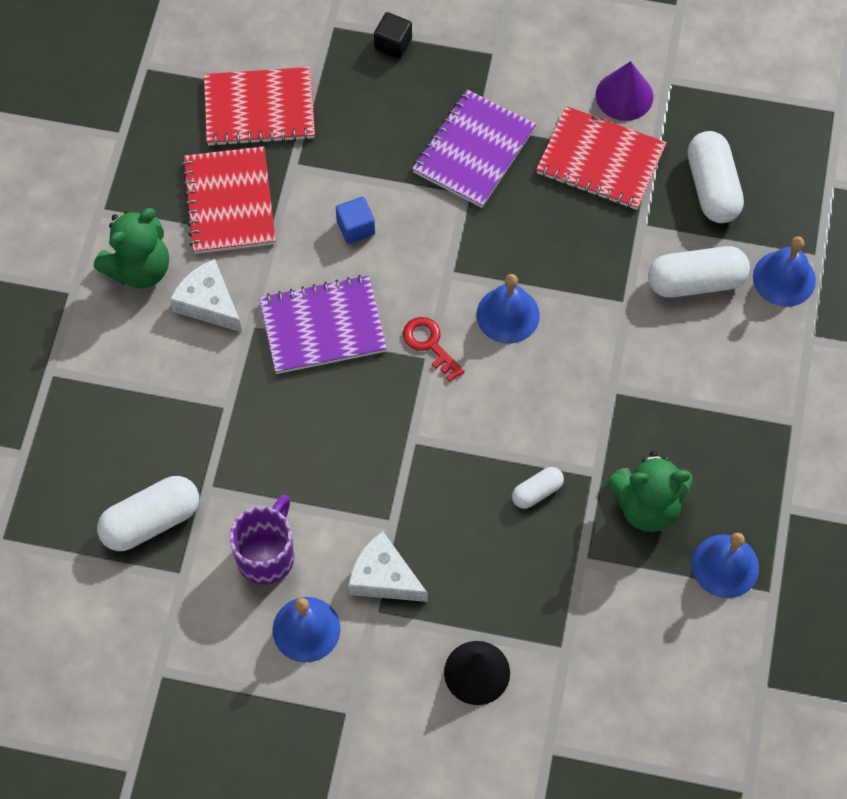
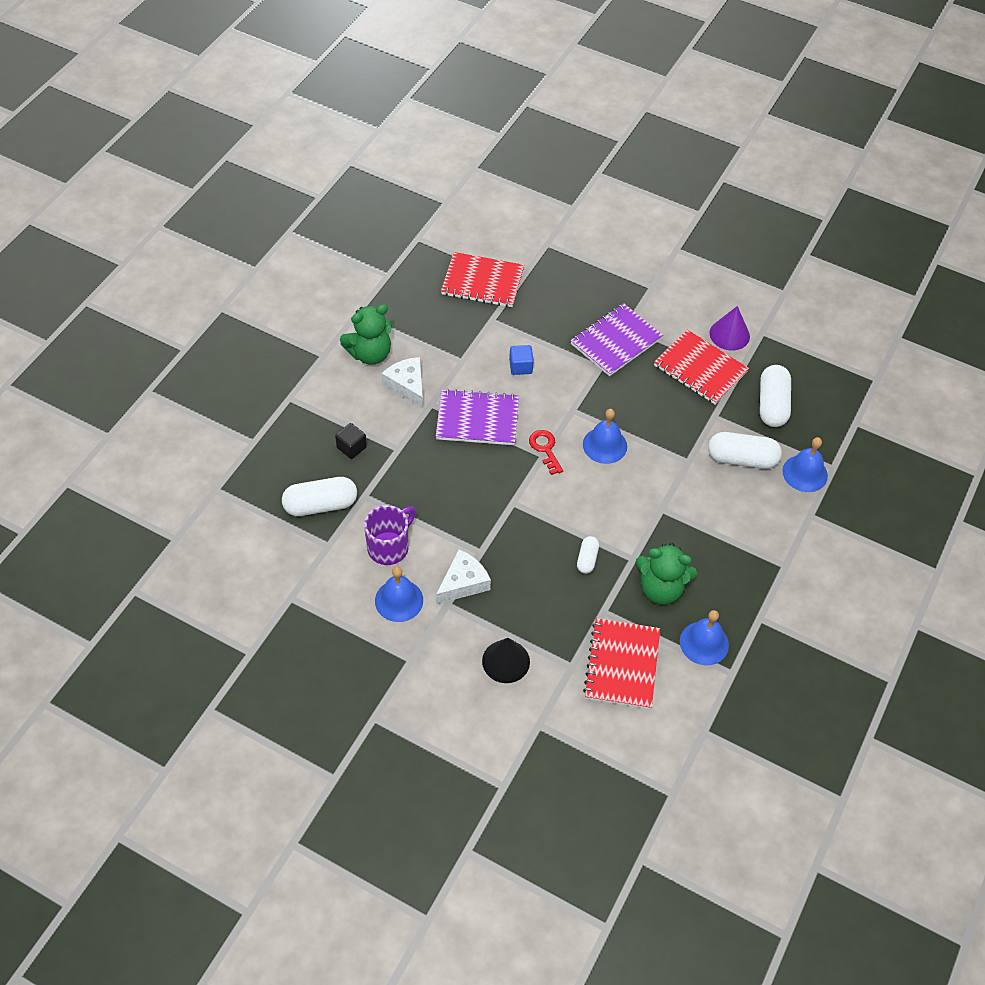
camera: 15 degrees right, 10 degrees down
red notebook [182,146,276,254] -> red notebook moved to [583,618,660,709]
white cheese [348,531,428,602] -> white cheese turned 90 degrees clockwise [436,549,491,604]
black cube [374,12,412,59] -> black cube moved to [335,423,367,459]
white capsule [512,467,564,509] -> white capsule turned 60 degrees counterclockwise [577,536,599,574]

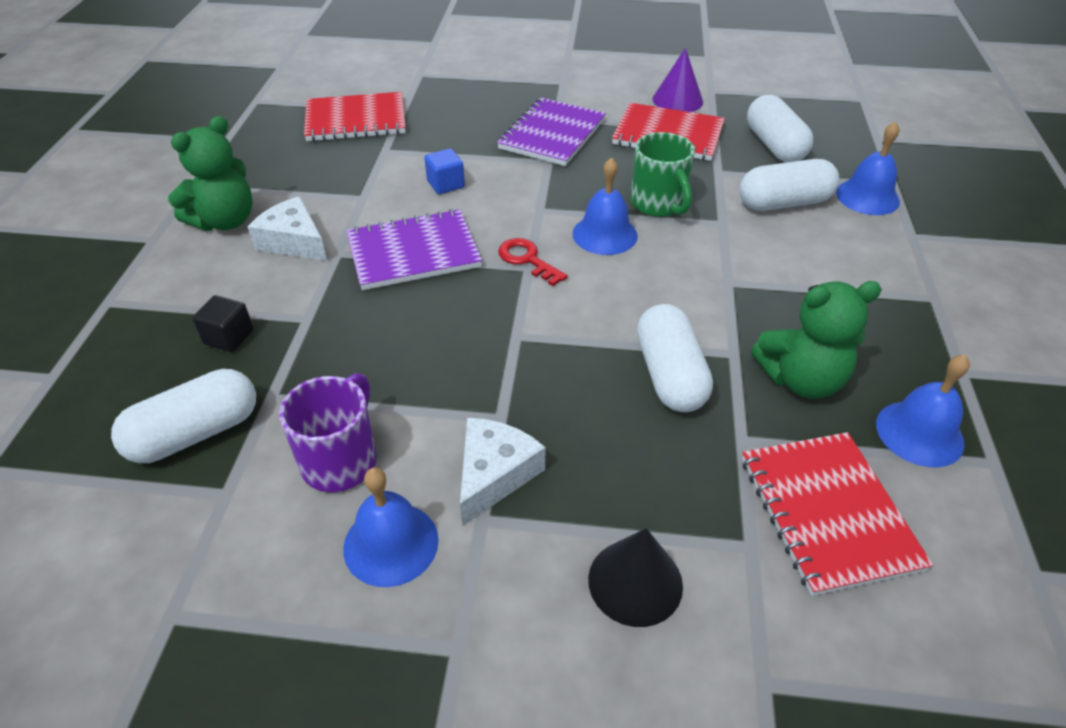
camera: 20 degrees left, 10 degrees down
white capsule [577,536,599,574] -> white capsule [637,304,713,412], size x1.85
none -> green mug [631,132,695,217]

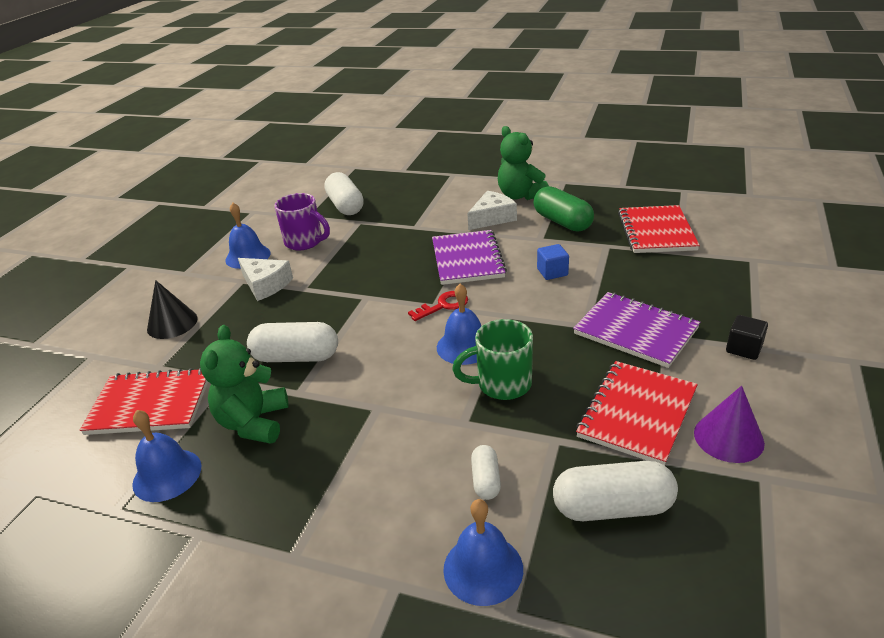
camera: 105 degrees right, 10 degrees down
black cube [192,295,253,352] -> black cube moved to [726,315,768,360]
white capsule [740,159,839,211] -> white capsule [471,445,501,500], size x0.54
none -> green capsule [533,186,594,232]

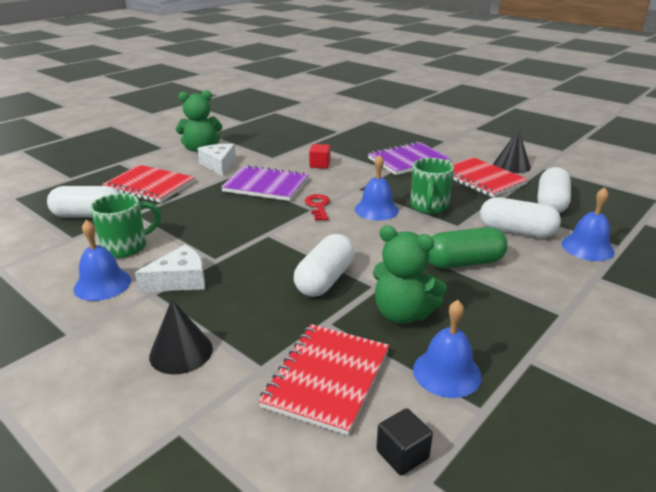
camera: 70 degrees left, 5 degrees down
purple mug [274,193,330,251] -> green mug [90,193,161,258]
white capsule [471,445,501,500] -> white capsule [480,197,561,238], size x1.85
green capsule [533,186,594,232] -> green capsule moved to [429,227,508,269]
blue cube [537,244,569,280] -> red cube [309,144,331,169]
red notebook [618,205,700,253] -> red notebook moved to [102,165,195,203]
purple cone [694,386,765,463] -> black cone [493,129,531,173]
black cube [726,315,768,360] -> black cube moved to [376,408,433,476]

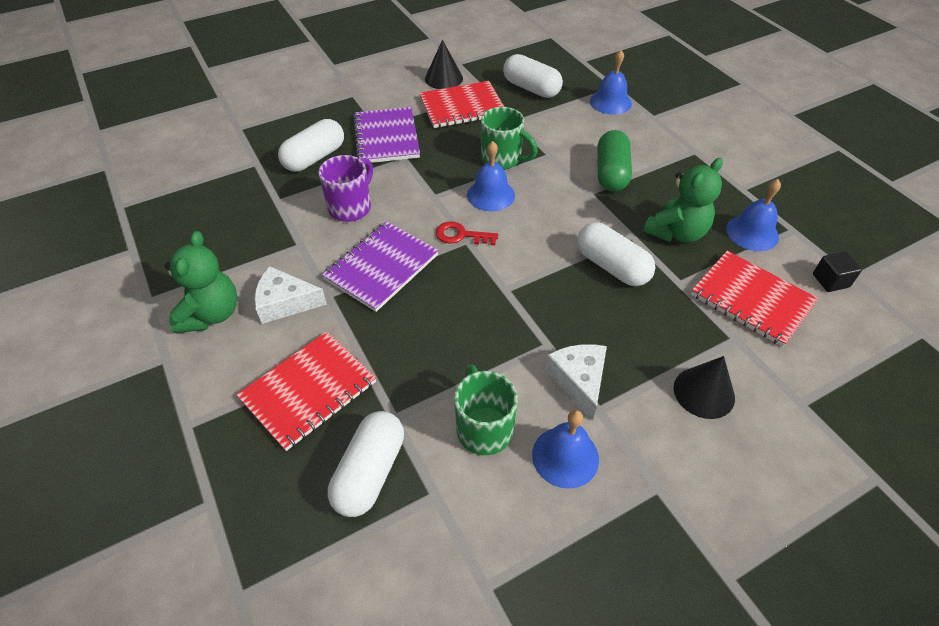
camera: 70 degrees left, 20 degrees up
red cube [309,144,331,169] -> purple mug [318,155,373,222]
white capsule [480,197,561,238] -> white capsule moved to [278,119,344,172]

